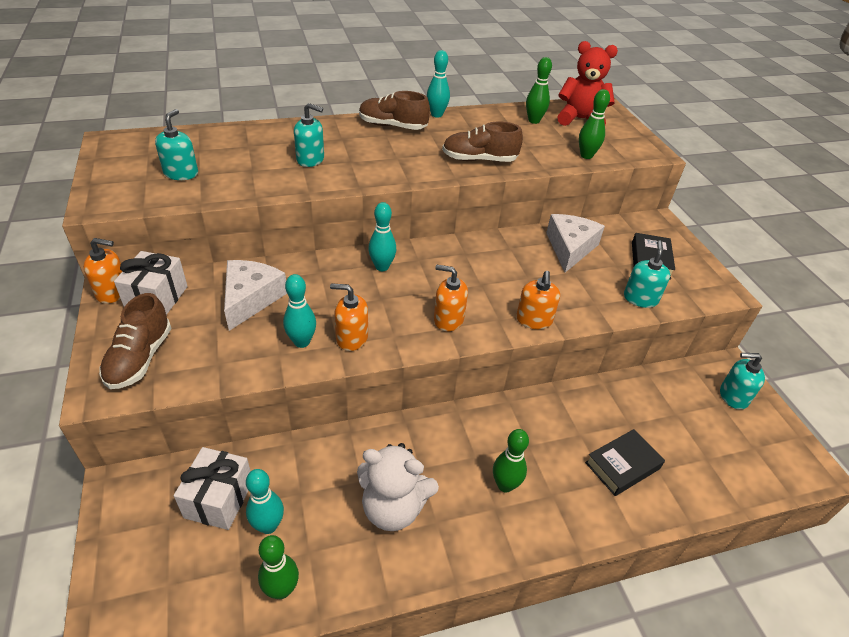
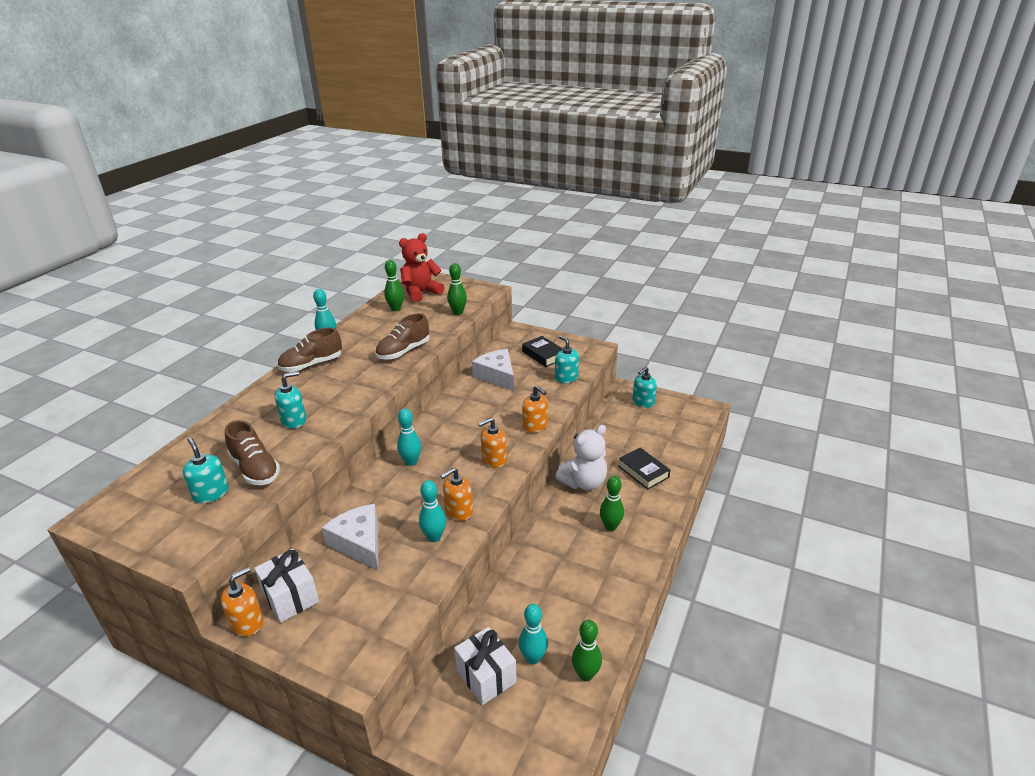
camera: 45 degrees left, 10 degrees down
brown shoe [99,293,171,389] -> brown shoe moved to [225,420,280,485]
white teddy bear [357,443,439,531] -> white teddy bear moved to [555,425,607,490]
black book [585,429,665,496] -> black book turned 45 degrees counterclockwise [618,448,670,490]

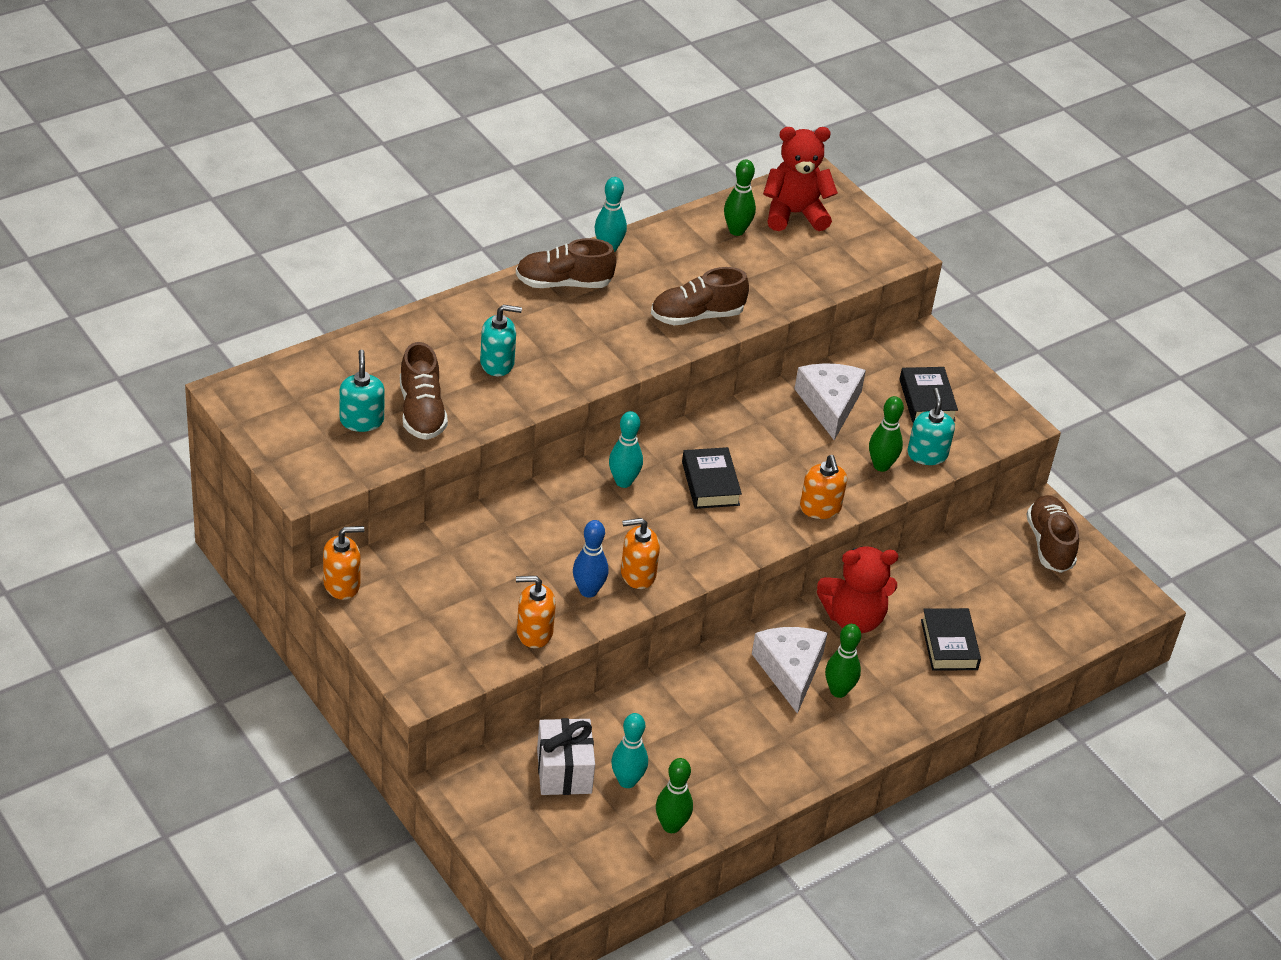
camera: 25 degrees right, 10 degrees up
white gift [254,549,319,623] -> none
white cheese [322,504,378,570] -> white cheese moved to [752,627,828,714]
turquoise bowling pin [419,480,446,542] -> blue bowling pin [573,520,608,598]
green bowling pin [447,263,467,315] -> green bowling pin moved to [869,396,904,472]
orange soap dispenser [478,418,507,468] -> orange soap dispenser moved to [516,576,556,648]
white teddy bear [555,425,607,490] -> red teddy bear [817,546,898,633]
turquoise soap dispenser [633,367,657,408] -> brown shoe [1026,495,1079,573]
none -> black book [682,447,742,509]

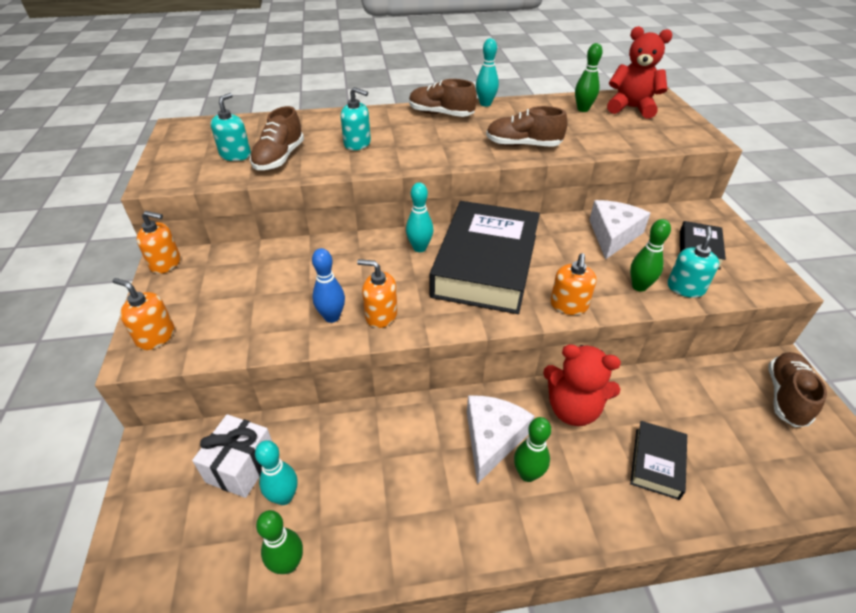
camera: 30 degrees right, 0 degrees up
orange soap dispenser [516,576,556,648] -> orange soap dispenser moved to [113,278,175,350]
black book [682,447,742,509] -> black book [430,201,540,314], size x2.21

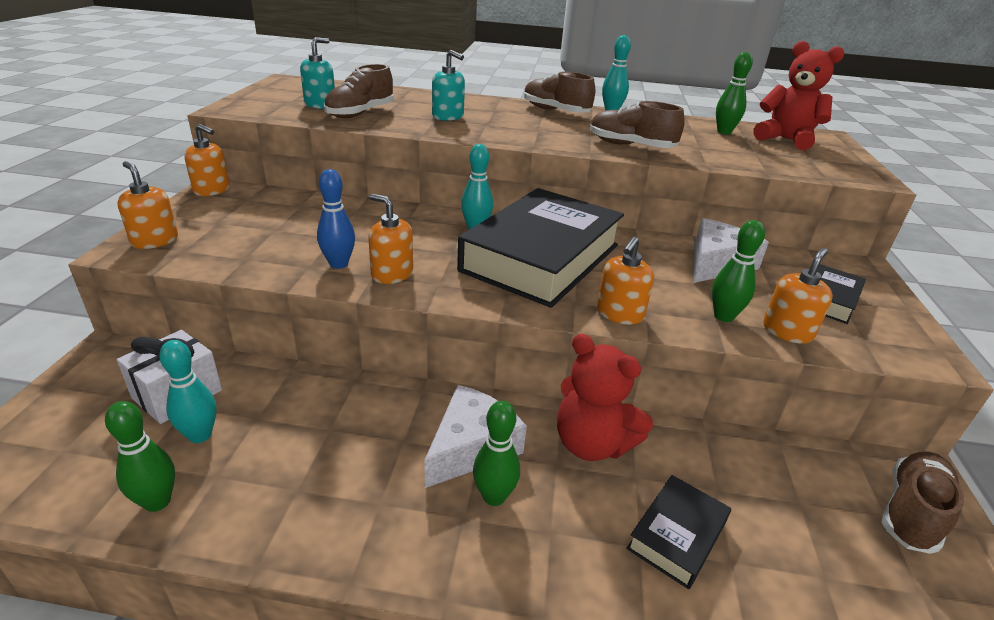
camera: 15 degrees right, 10 degrees down
turquoise soap dispenser [667,226,719,298] -> orange soap dispenser [763,248,833,344]

